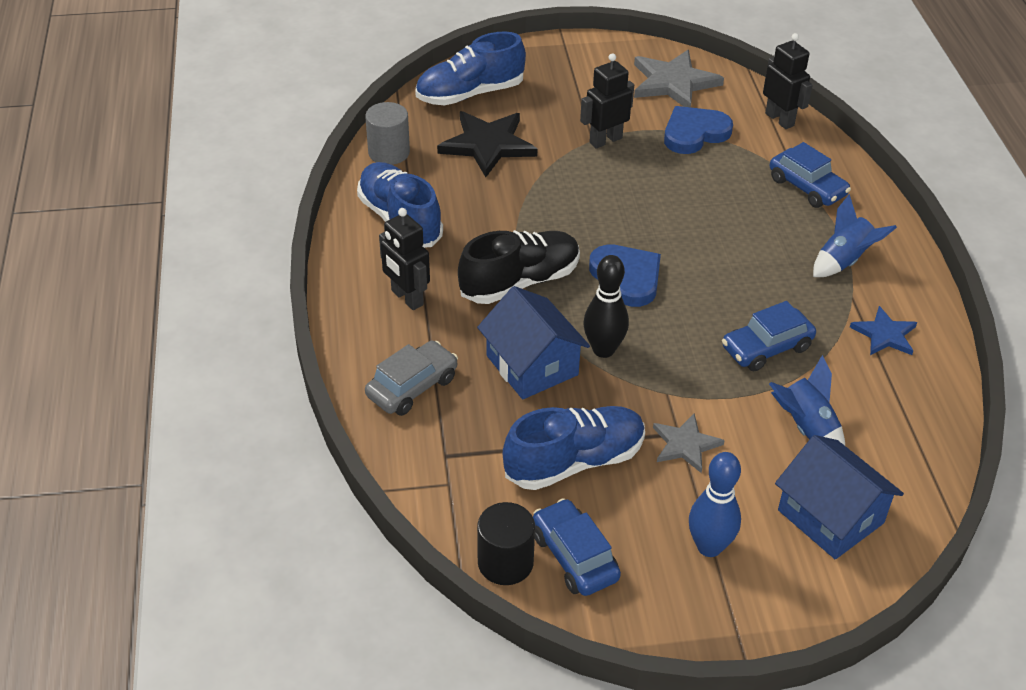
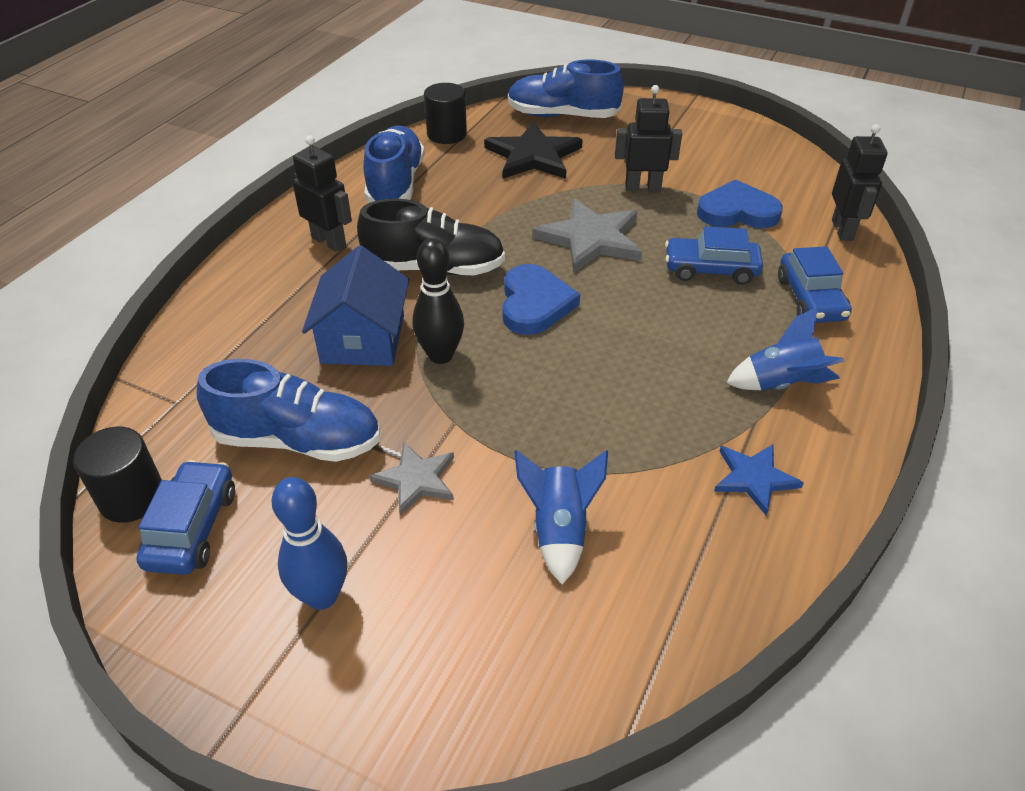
camera: 35 degrees right, 0 degrees up
grey cylinder [365,102,410,165] -> black cylinder [424,83,467,144]
grey car [365,341,458,416] -> none
black robot [379,208,430,310] -> black robot turned 135 degrees clockwise [293,135,352,252]
grey star [634,50,724,107] -> grey star moved to [532,198,642,273]
blue car [722,301,816,371] -> blue car moved to [665,226,763,285]
blue house [775,435,904,559] -> none

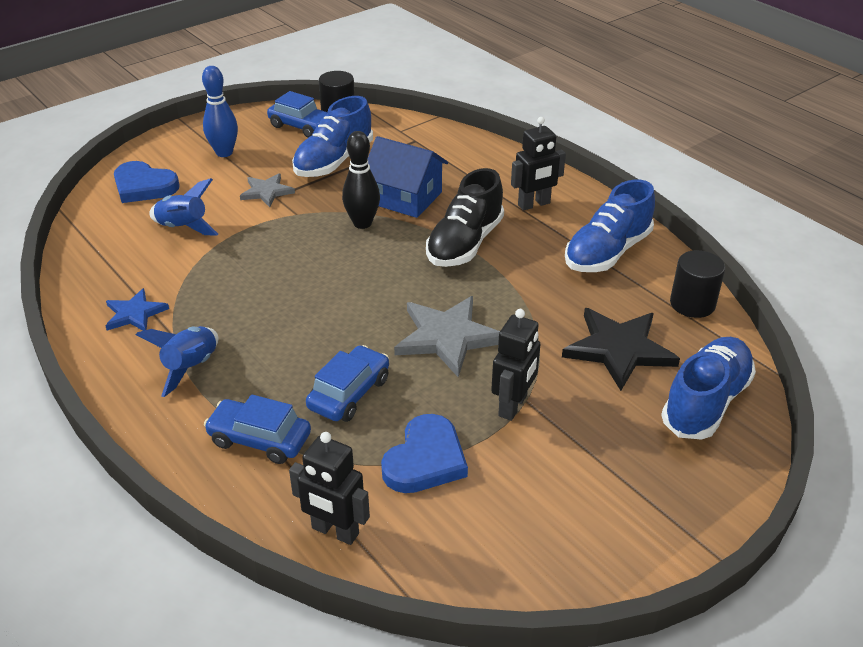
camera: 115 degrees right, 5 degrees down
blue shoe [364,126,425,203] -> blue shoe turned 105 degrees clockwise [565,179,655,272]
blue heart [502,264,580,335] -> blue heart moved to [114,161,180,203]

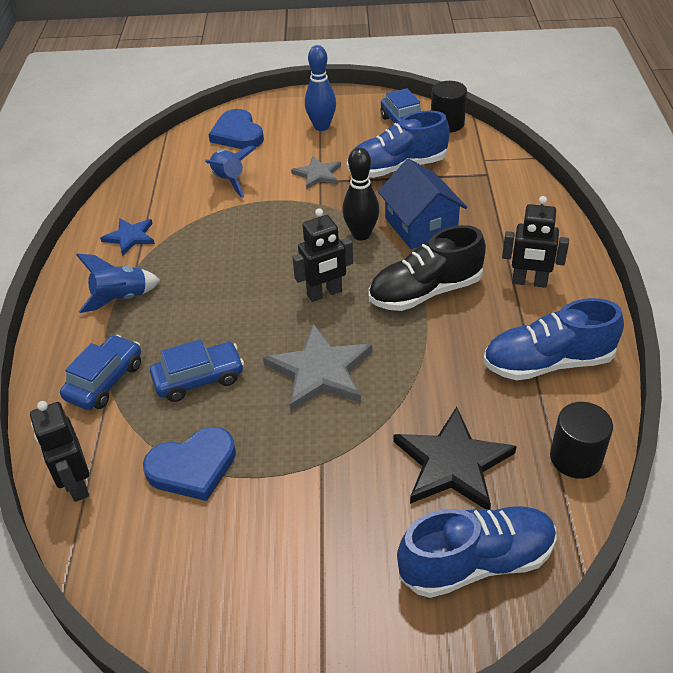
camera: 40 degrees right, 5 degrees up
blue car [204,394,311,464] -> blue car turned 60 degrees clockwise [60,335,141,410]
black robot [491,309,540,421] -> black robot moved to [293,208,353,302]

